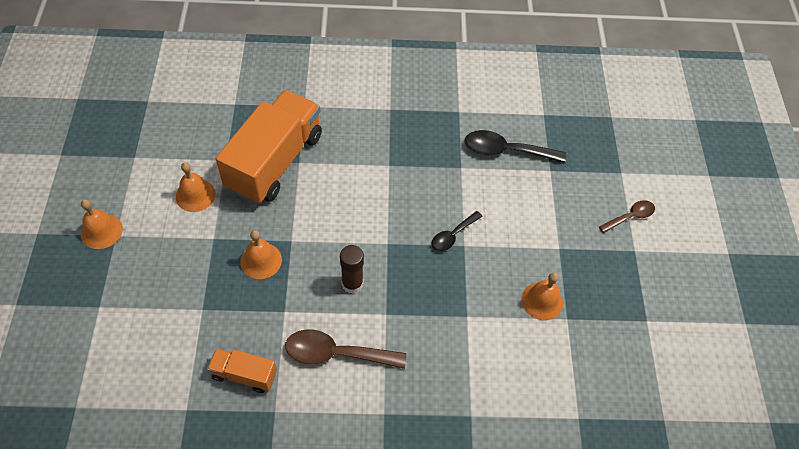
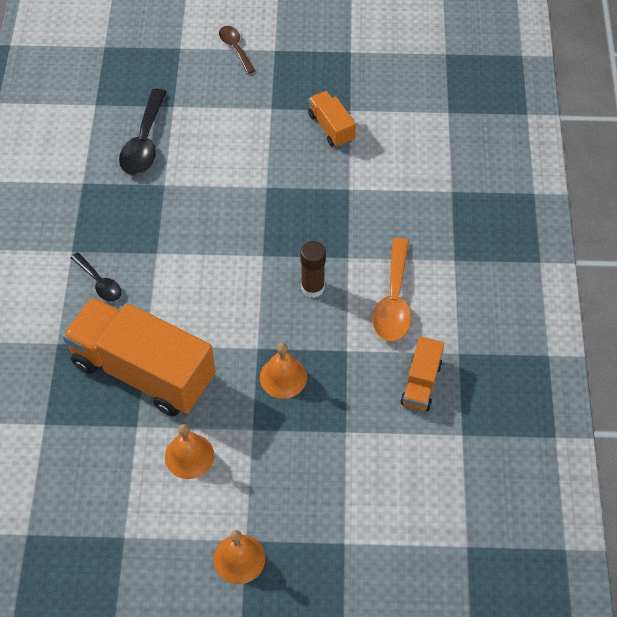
camera: 85 degrees left, 0 degrees up
brown spoon [285,330,407,369] -> orange spoon [373,238,411,341]
black spoon [431,211,483,251] -> black spoon moved to [71,252,121,302]
orange bell [521,273,563,320] -> orange truck [308,91,356,147]

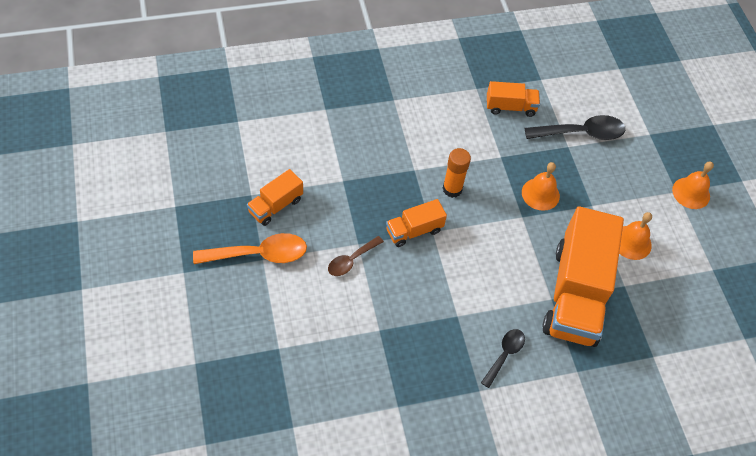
camera: 110 degrees left, 0 degrees up
black spoon [119,89,166,175] -> black spoon moved to [525,115,625,140]
brown spoon [219,26,255,74] -> brown spoon moved to [328,236,384,276]
brown glue stick [300,241,326,298] -> orange glue stick [442,148,471,198]
orange spoon [373,238,411,341] -> orange spoon moved to [193,233,307,264]
none -> orange truck [386,199,447,247]

